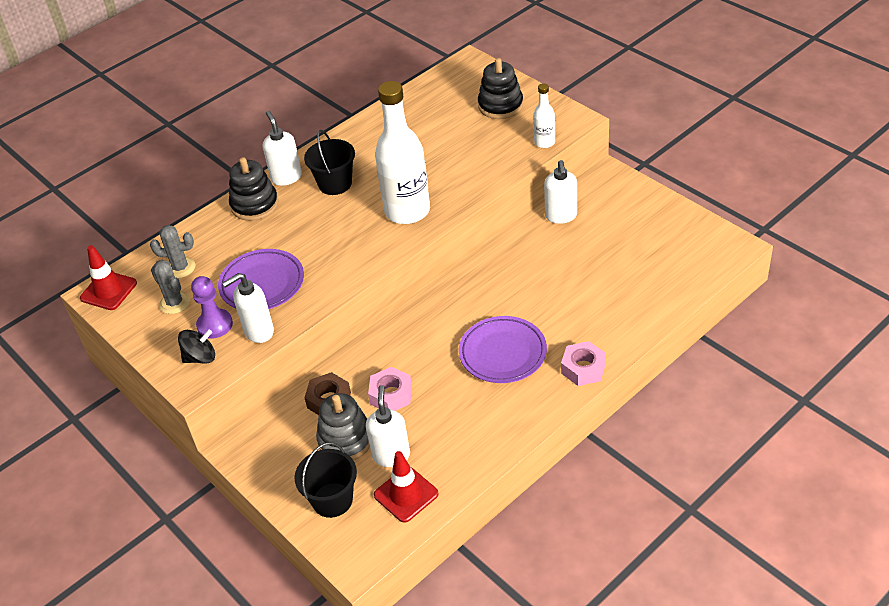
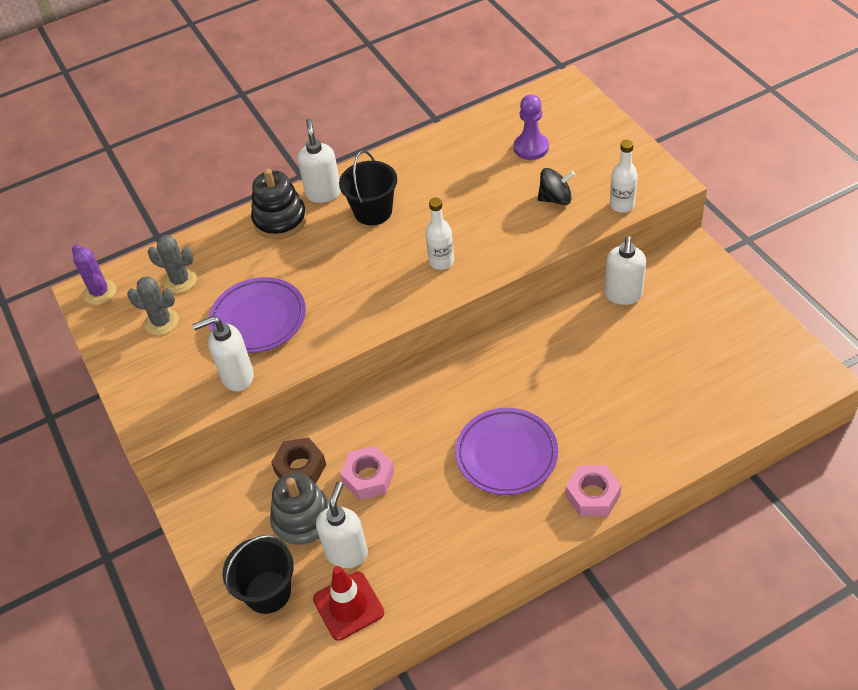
camera: 15 degrees right, 5 degrees up
red traffic cone [80,245,137,310] -> purple cactus [72,244,117,305]
grey cactus [151,260,190,314] -> grey cactus turned 45 degrees counterclockwise [127,276,179,335]
black spinning top [178,329,215,364] -> black spinning top moved to [538,168,575,205]
purple pawn [191,276,233,339] -> purple pawn moved to [514,94,549,160]
white bottle [375,81,430,224] -> white bottle [426,198,454,270], size x0.48
black stacking toy [478,58,523,119] -> none

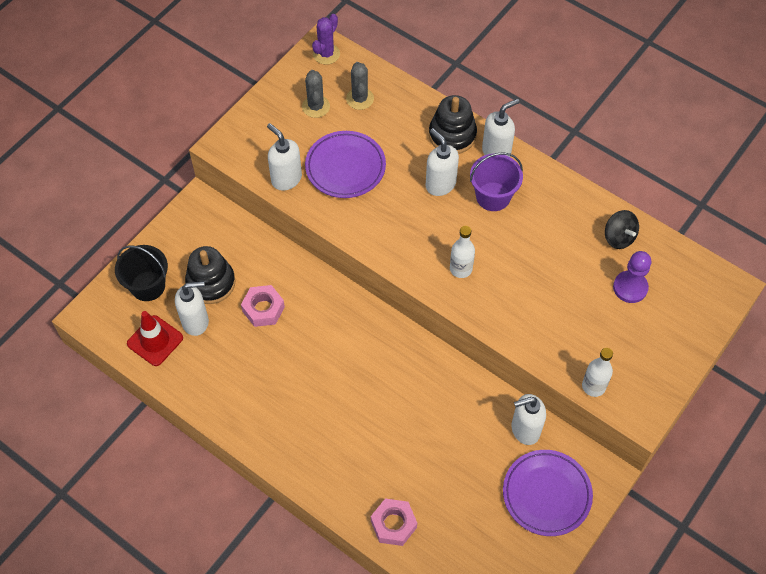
camera: 60 degrees right, 10 degrees up
grey stacking toy [270,473,330,549] -> black stacking toy [185,246,235,304]
brown nut [271,438,326,484] -> none
black bucket [339,150,397,225] -> purple bucket [470,152,523,211]
purple plate [455,408,558,495] -> purple plate moved to [503,450,593,536]
black spinning top [538,168,575,205] -> black spinning top moved to [605,210,639,249]
pink nut [565,465,621,517] -> pink nut moved to [371,498,417,546]
none -> white soap dispenser [426,128,459,196]

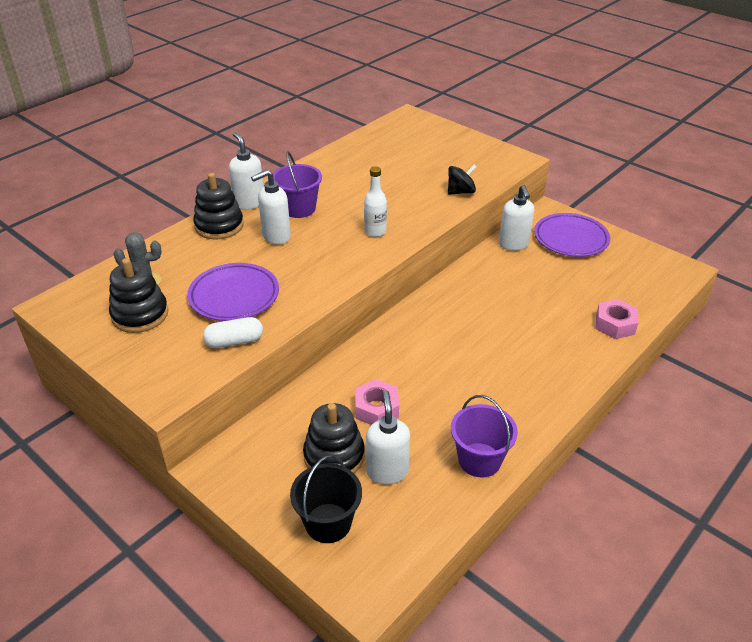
camera: 85 degrees left, 20 degrees down
red traffic cone [127,311,183,366] -> none
white soap dispenser [267,123,302,191] -> white capsule [203,317,263,348]
grey cactus [302,70,330,118] -> black stacking toy [109,258,168,333]
purple cactus [312,14,340,65] -> none
white bottle [582,348,613,397] -> none
black spinning top [605,210,639,249] -> black spinning top moved to [448,164,477,195]
purple pawn [613,251,651,303] -> none
none -> purple bucket [451,395,518,478]

